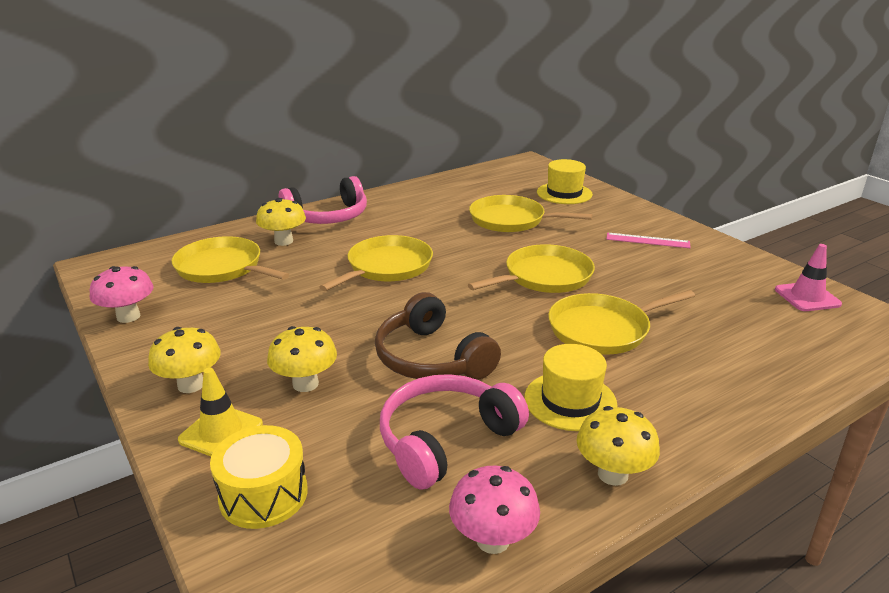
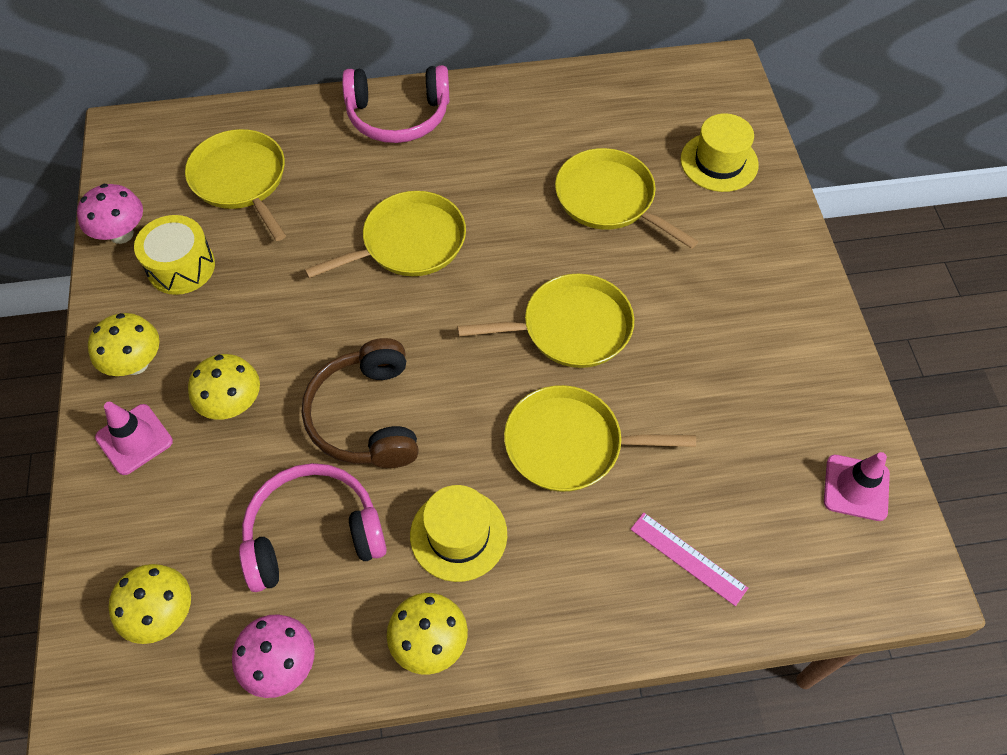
camera: 25 degrees right, 30 degrees up
yellow traffic cone [178,368,263,456] -> pink traffic cone [95,402,173,475]
yellow drum [210,425,308,529] -> yellow drum moved to [134,215,215,295]
yellow mushroom [256,198,306,246] -> yellow mushroom moved to [109,564,191,644]
pink ruler [606,233,691,248] -> pink ruler moved to [630,513,748,606]

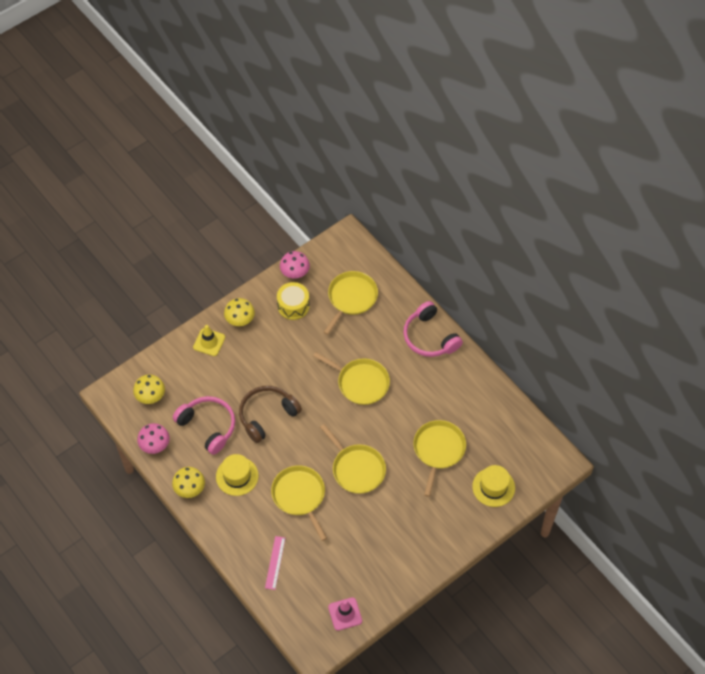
camera: 60 degrees right, 0 degrees up
pink traffic cone [95,402,173,475] -> yellow traffic cone [193,325,225,356]
yellow mushroom [188,354,260,420] -> none

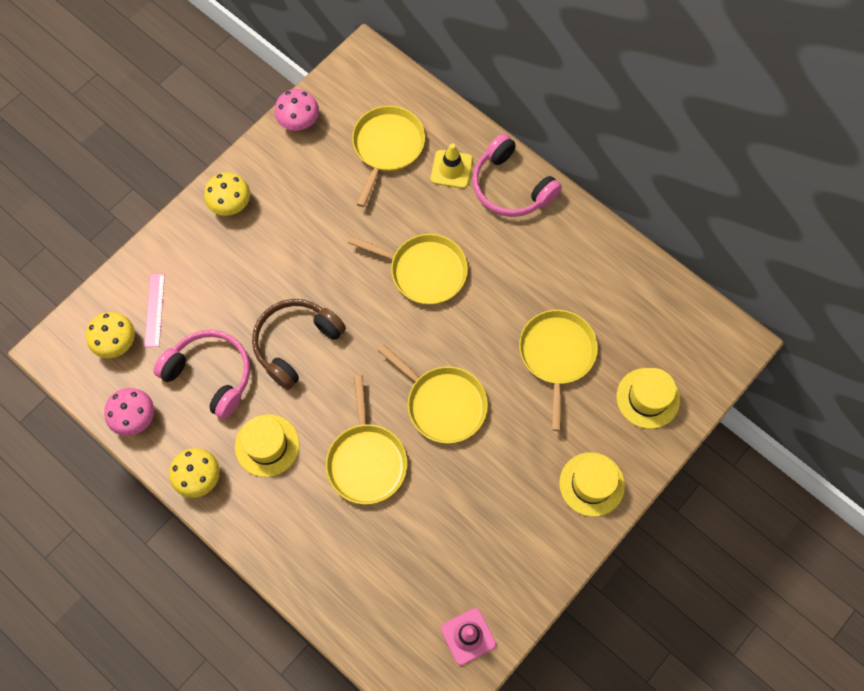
camera: 10 degrees left, 10 degrees up
yellow traffic cone [193,325,225,356] -> yellow traffic cone moved to [431,143,473,188]
pink ruler [265,536,285,590] -> pink ruler moved to [144,274,165,347]
yellow pan [271,465,327,541] -> yellow pan turned 150 degrees counterclockwise [326,375,407,504]
yellow drum [277,282,310,320] -> none
none -> yellow hat [559,452,625,517]

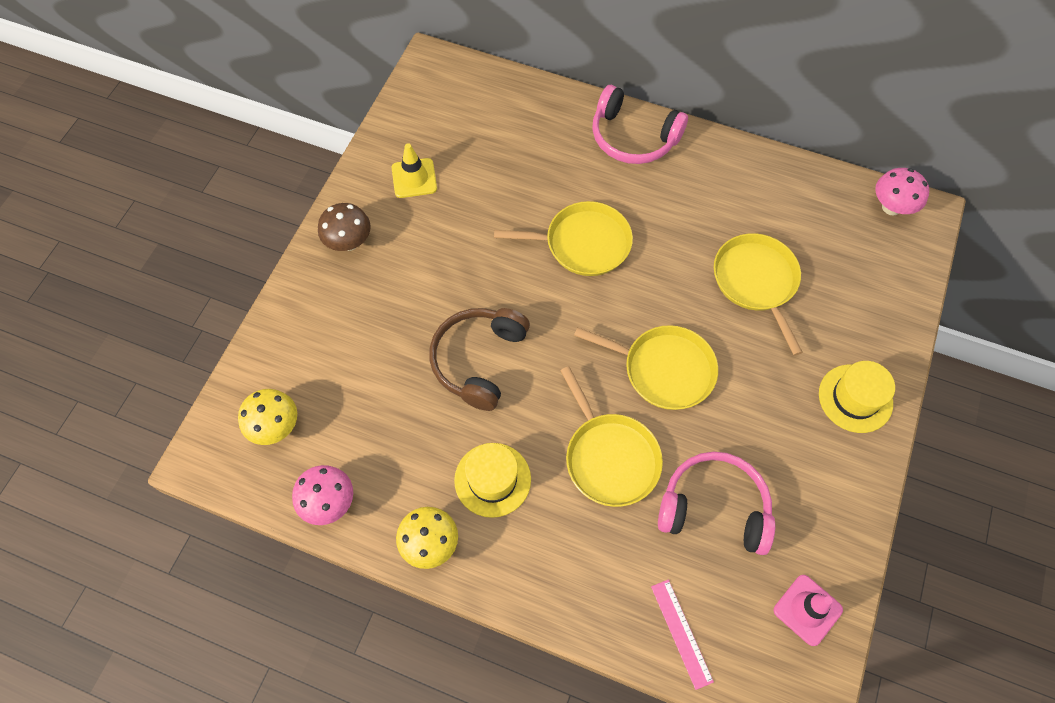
camera: 20 degrees left, 5 degrees down
pink ruler [144,274,165,347] -> pink ruler moved to [651,580,714,690]
pink headphones [153,330,250,419] -> pink headphones moved to [658,452,775,555]
yellow mushroom [204,172,250,216] -> brown mushroom [318,203,371,251]
pink mushroom [274,89,319,131] -> pink mushroom moved to [875,168,929,216]
yellow pan [352,106,425,207] -> none
yellow traffic cone [431,143,473,188] -> yellow traffic cone moved to [392,143,437,198]
yellow hat [617,368,680,429] -> none

